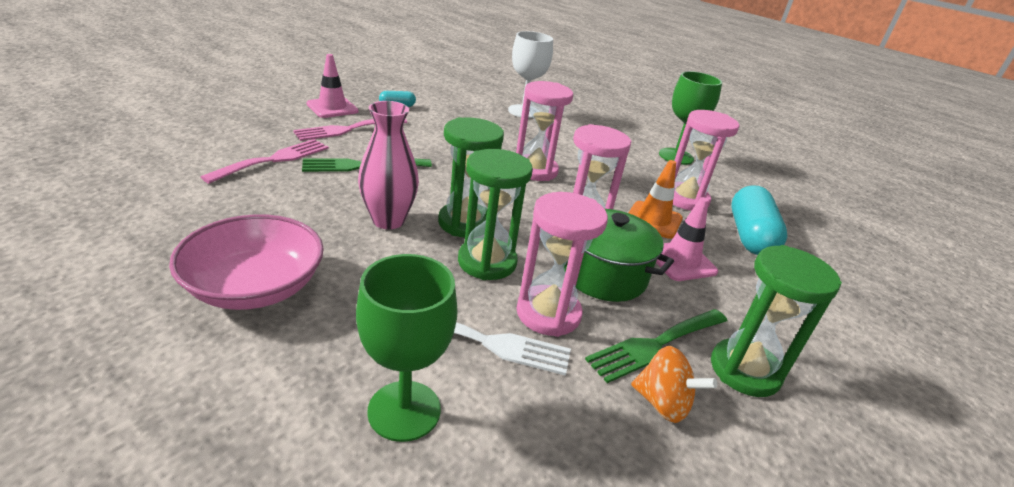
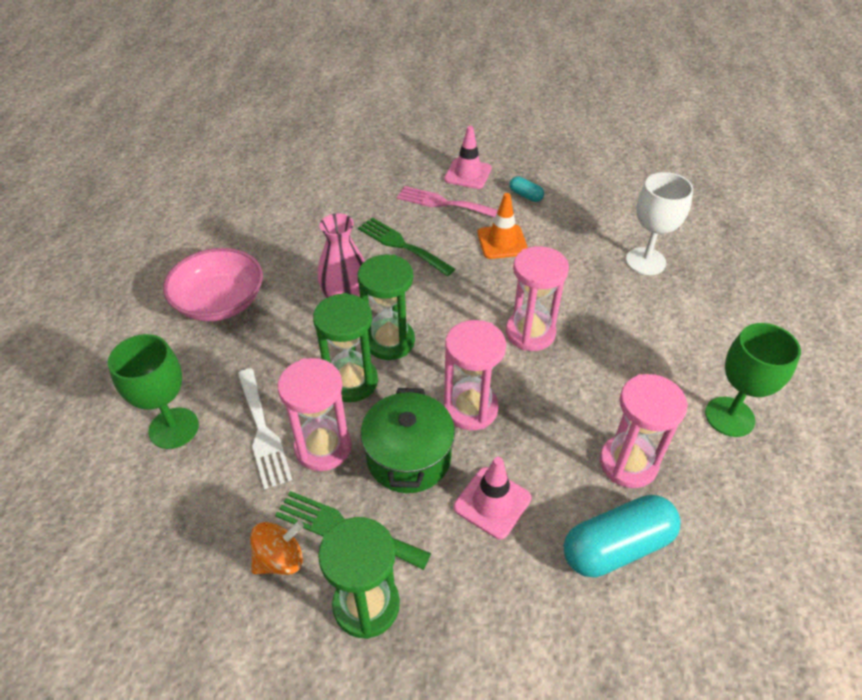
camera: 60 degrees right, 15 degrees up
pink fork [201,139,329,184] -> none
orange traffic cone [629,160,683,239] -> orange traffic cone moved to [477,193,528,259]
orange spinning top [631,346,717,423] -> orange spinning top turned 120 degrees counterclockwise [250,521,304,575]

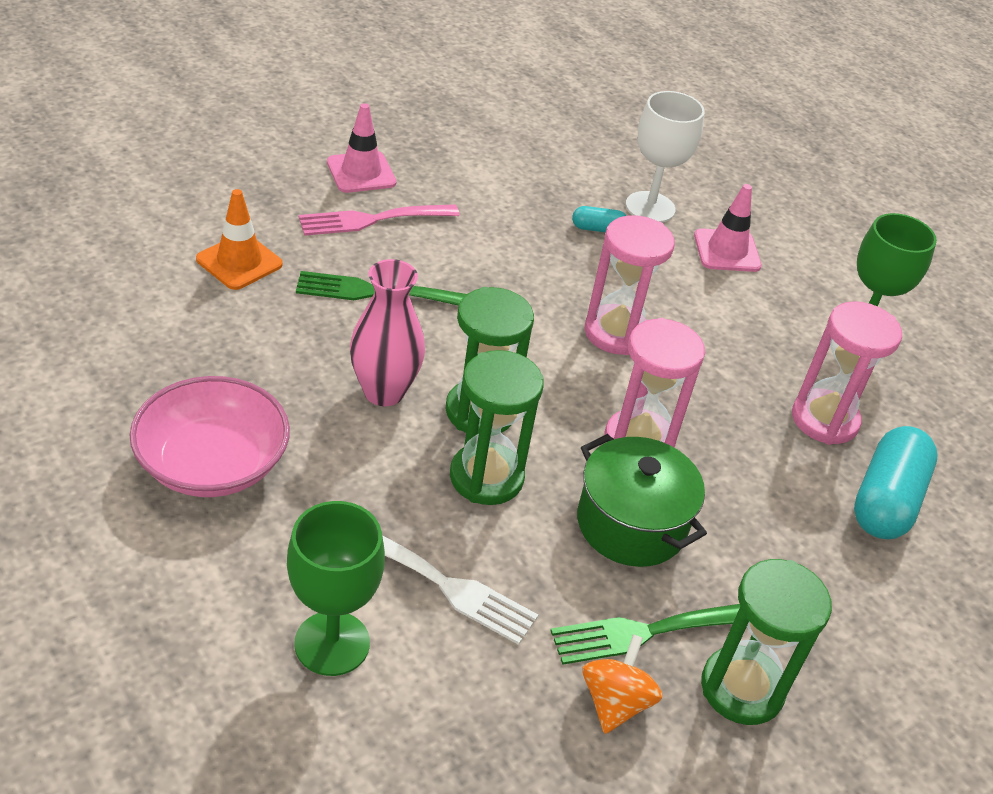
camera: 45 degrees left, 5 degrees down
pink hourglass [277,358,352,471] -> none
pink traffic cone [454,457,532,539] -> pink traffic cone moved to [694,184,762,272]
orange traffic cone [477,193,528,259] -> orange traffic cone moved to [196,189,283,290]
turquoise capsule [509,176,544,202] -> turquoise capsule moved to [572,206,626,233]

